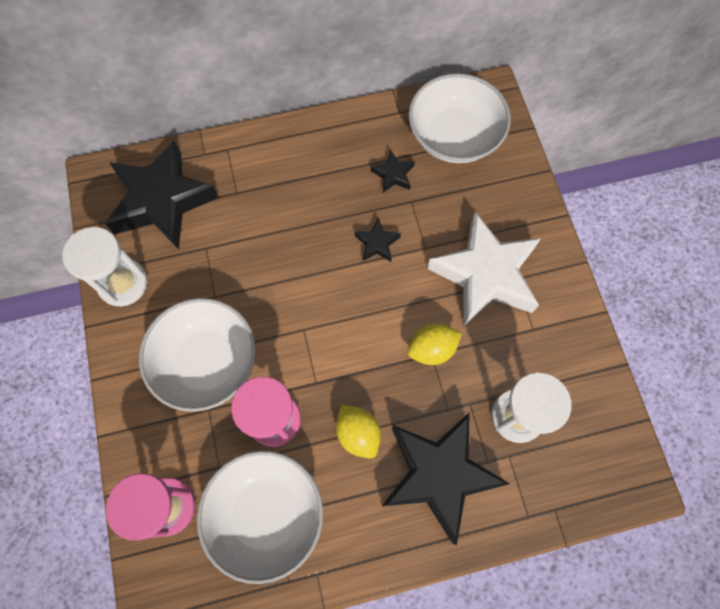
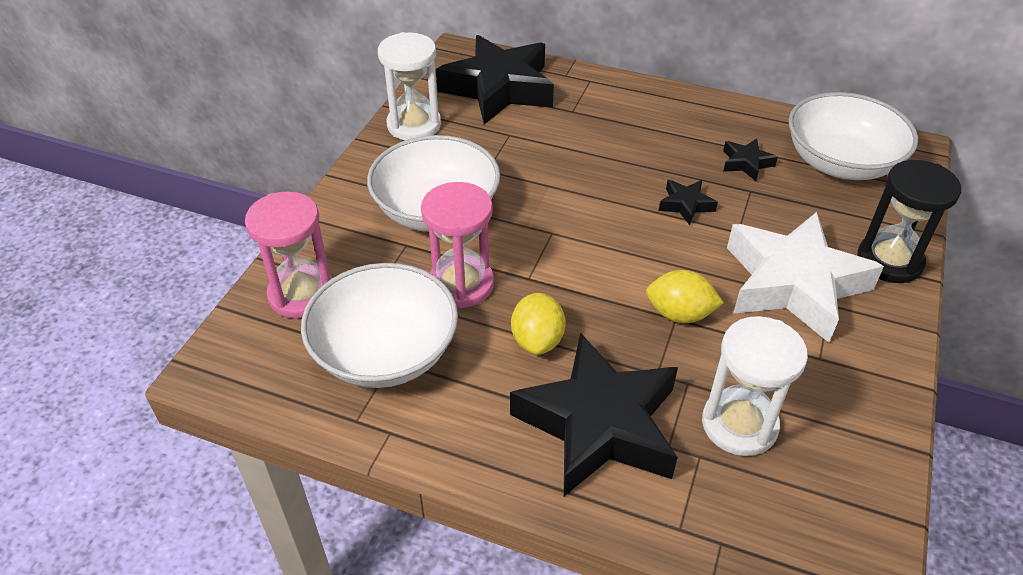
camera: 35 degrees right, 25 degrees down
none -> black hourglass [857,160,961,283]

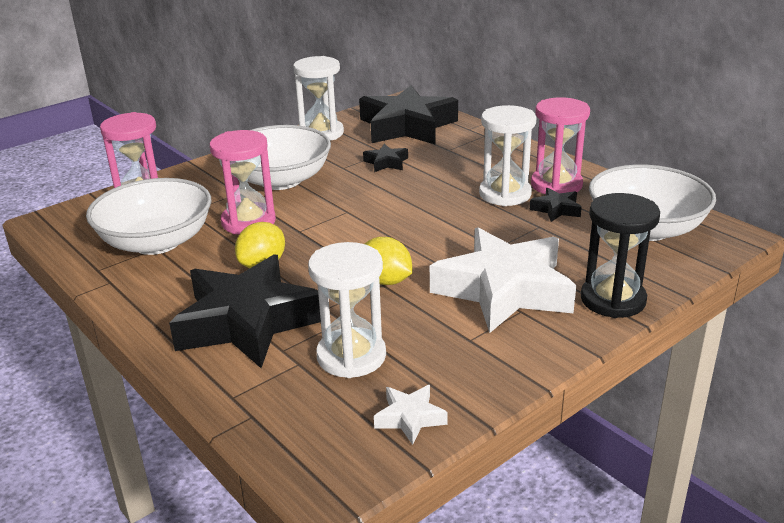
camera: 30 degrees right, 15 degrees down
black star [659,180,718,225] -> black star moved to [363,144,408,172]
none -> white star [374,385,448,445]
none -> white hourglass [479,105,537,206]
none -> pink hourglass [531,97,590,194]

